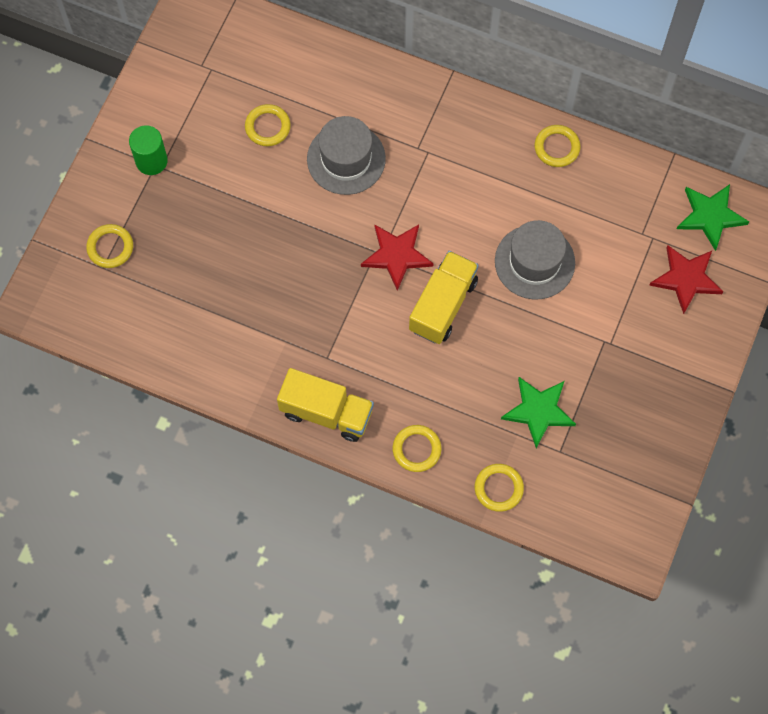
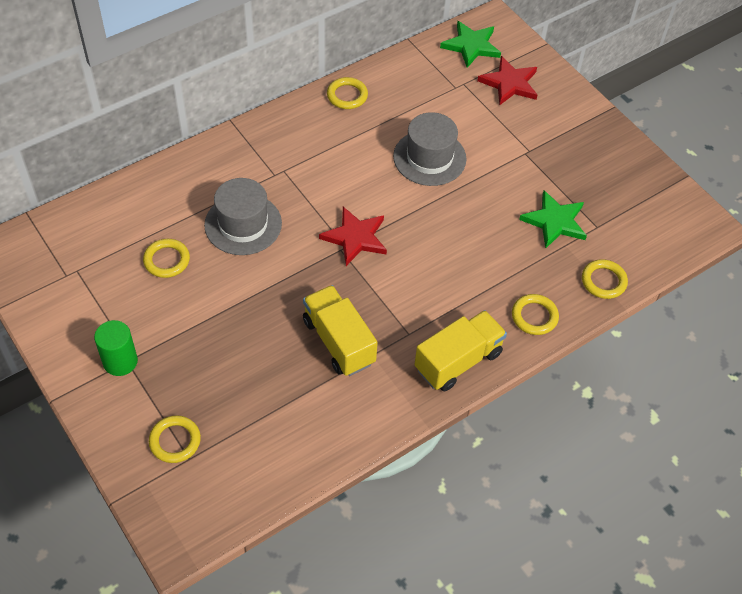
camera: 60 degrees left, 15 degrees down
yellow truck [409,251,479,344] -> yellow truck moved to [303,285,378,376]

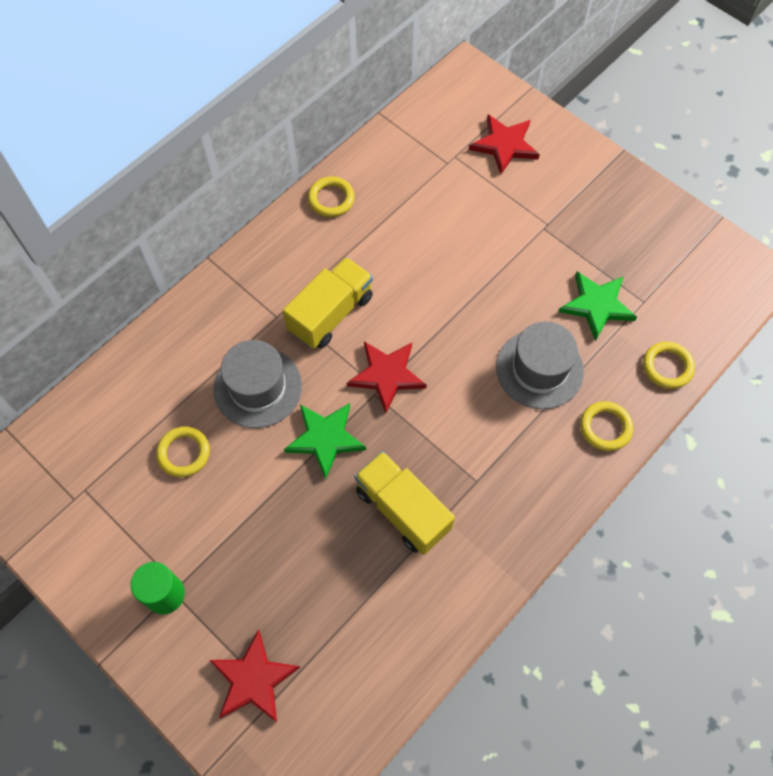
camera: 10 degrees left, 10 degrees up
yellow ring [149,415,201,463] -> red star [210,630,300,722]
grey hat [393,112,467,186] -> grey hat moved to [496,321,584,409]
yellow truck [414,310,507,392] -> yellow truck moved to [283,257,373,349]
green star [440,21,501,68] -> green star moved to [284,403,366,479]

